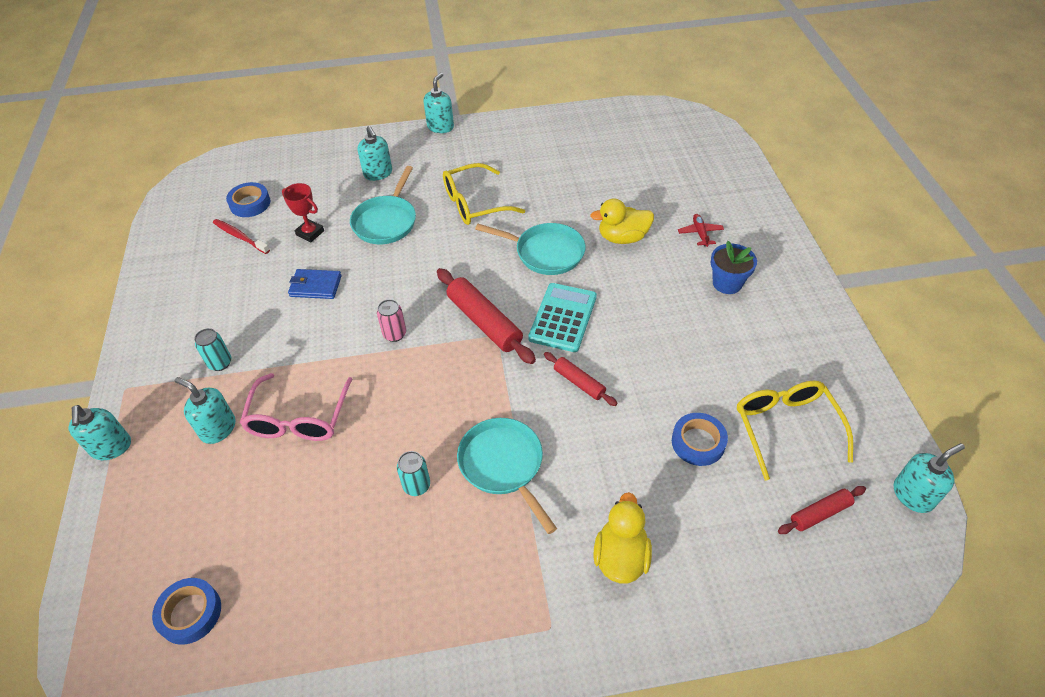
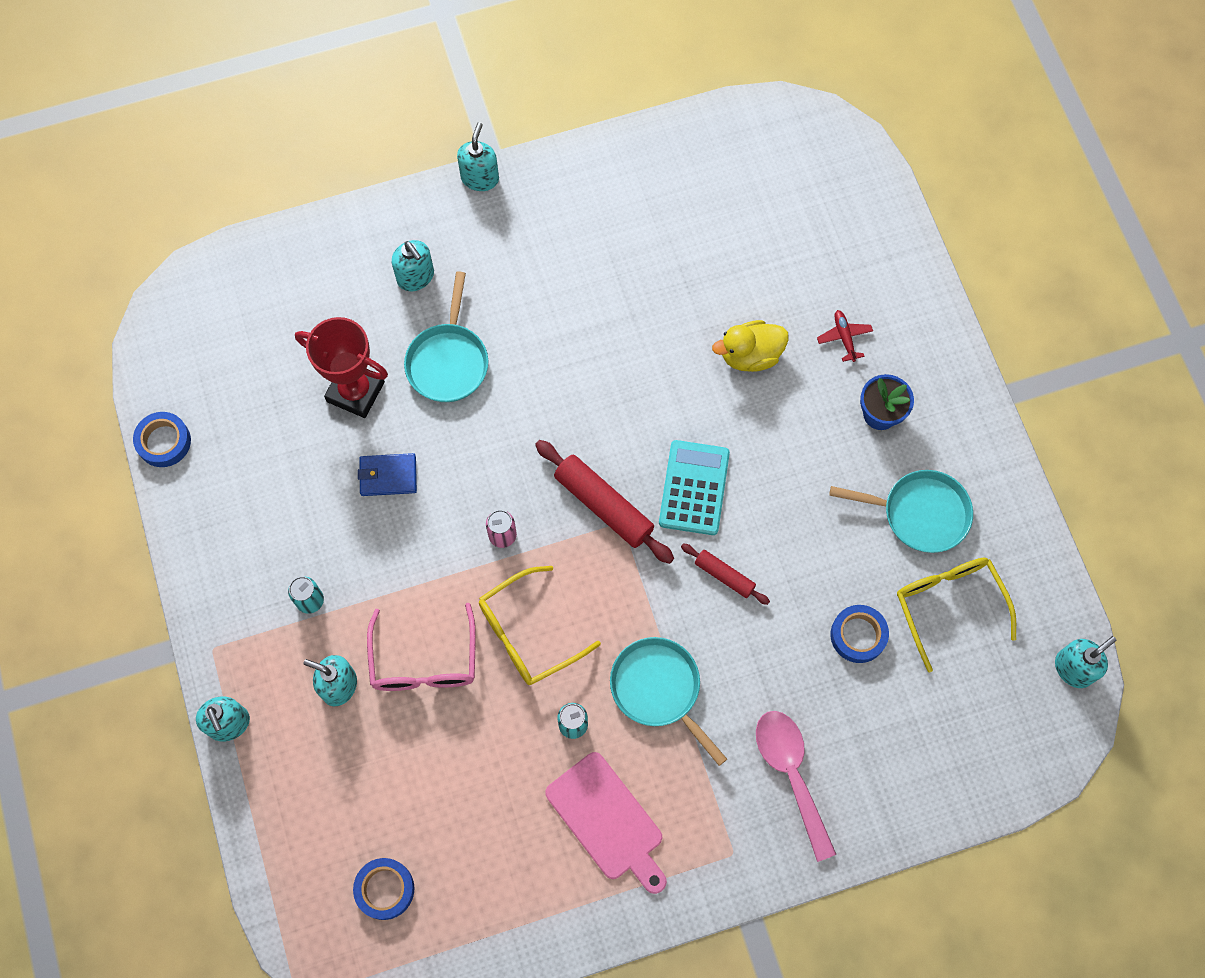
camera: 10 degrees left, 20 degrees up
red toothbrush [213,219,270,254] -> none
blue tape [226,182,270,217] -> blue tape moved to [133,412,191,467]
red trophy [282,183,324,242] -> red trophy [295,317,388,418], size x1.70
yellow glasses [443,163,525,225] -> yellow glasses moved to [479,566,601,685]
turquoise pan [475,223,586,275] -> turquoise pan moved to [829,470,973,553]
yellow duck [593,492,652,583] -> pink spoon [756,711,836,862]
red rolling pin [778,486,866,534] -> none
none -> pink cutting board [545,752,667,894]

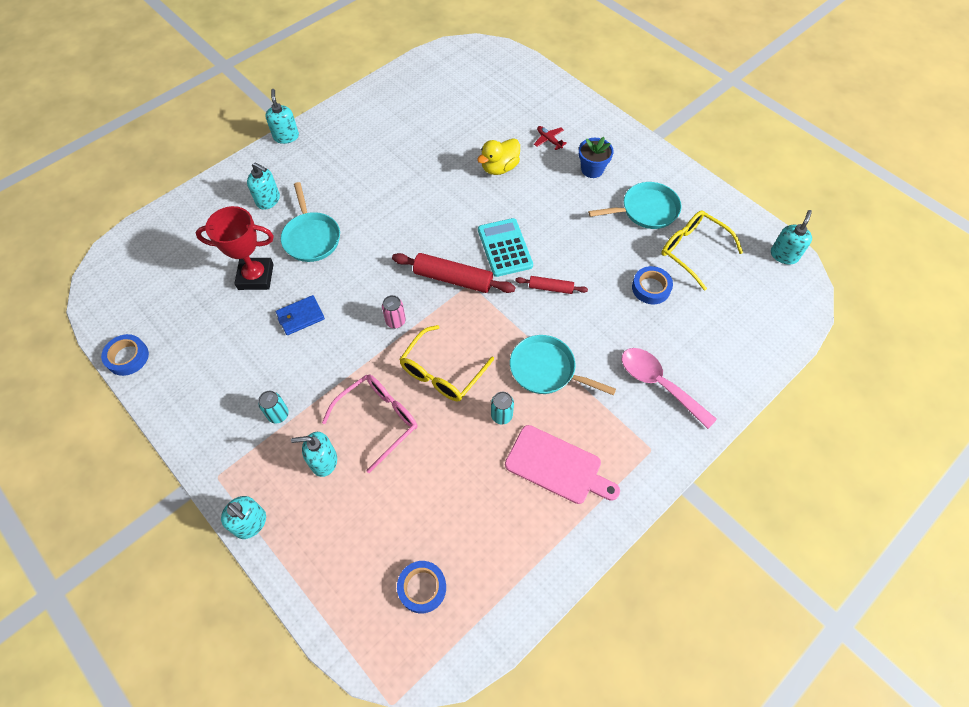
camera: 25 degrees left, 10 degrees down
pink glasses [367,603,476,691] -> pink glasses turned 105 degrees counterclockwise [322,374,417,473]

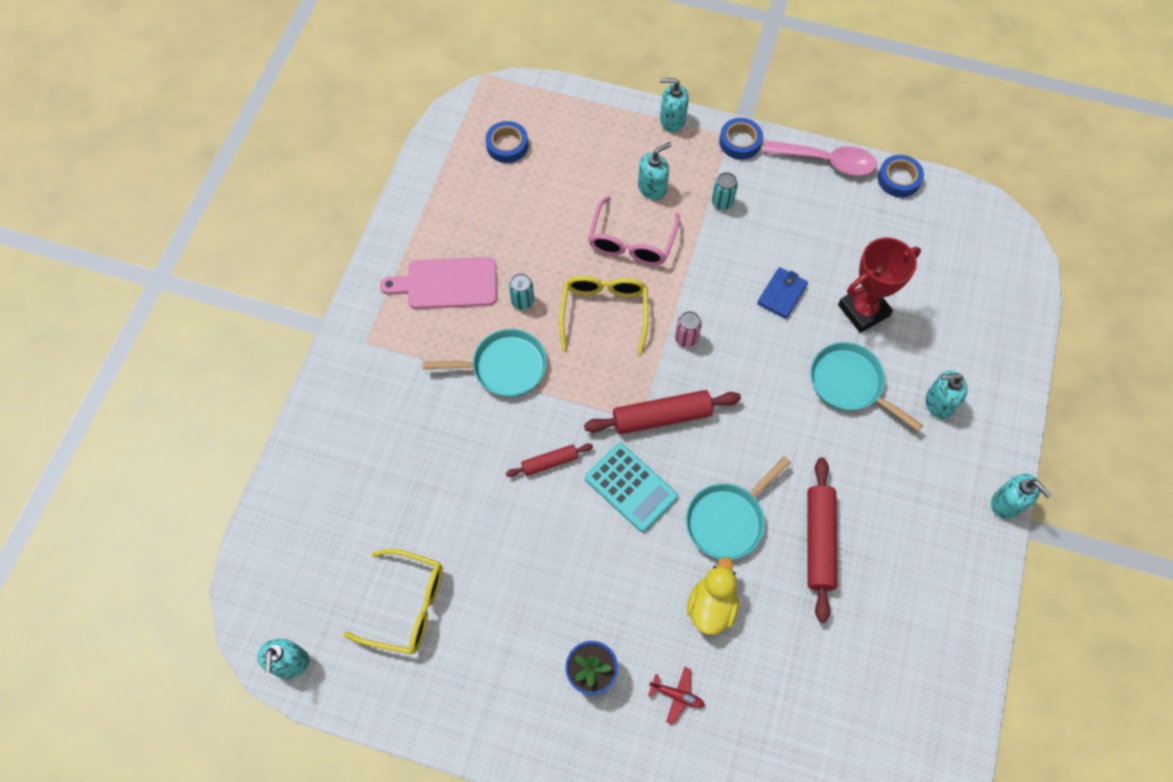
camera: 150 degrees right, 5 degrees up
turquoise pan [588,182,682,229] -> turquoise pan moved to [686,456,791,560]
pink spoon [622,348,717,429] -> pink spoon moved to [763,140,877,176]
blue tape [632,266,673,304] -> blue tape moved to [719,118,763,160]
none -> red rolling pin [808,458,837,623]

